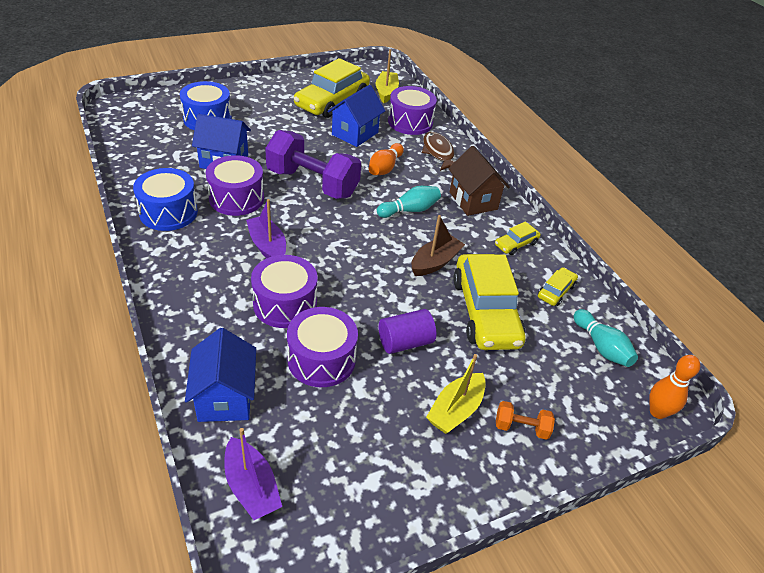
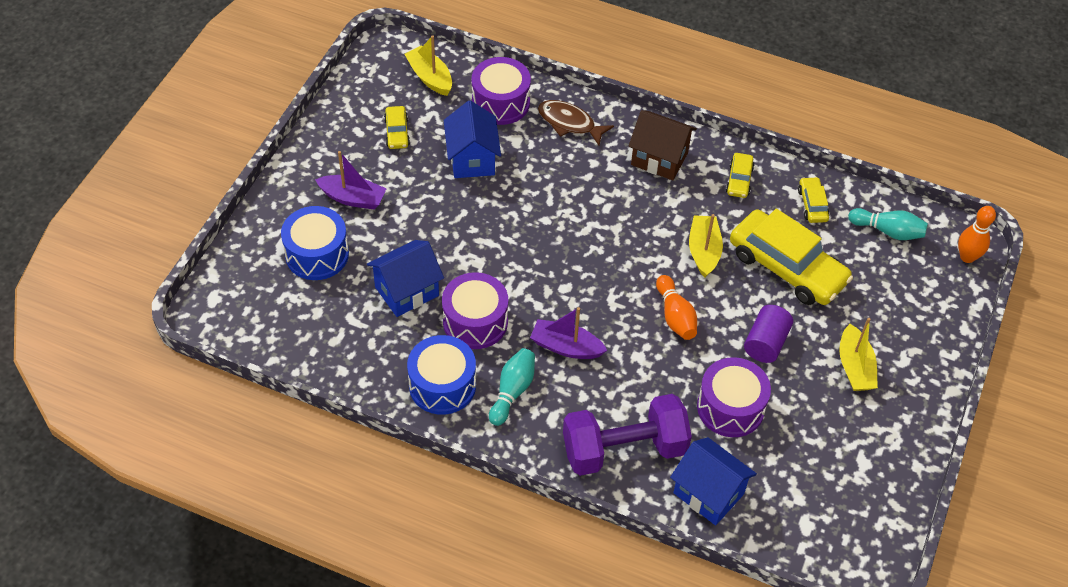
camera: 40 degrees left, 10 degrees up
purple boat [224,428,282,520] -> purple boat moved to [315,151,387,210]
purple drum [251,255,318,328] -> none
purple dumbbell [265,130,361,199] -> purple dumbbell moved to [563,394,692,476]
yellow car [294,58,370,118] -> yellow car [384,106,410,149], size x0.46
orange bowling pin [369,143,404,175] -> orange bowling pin moved to [656,275,697,340]
turquoise bowling pin [377,186,441,218] -> turquoise bowling pin moved to [489,348,535,426]
brown boat [411,215,465,276] -> yellow boat [689,214,723,278]
orange dumbbell [496,401,555,440] -> none

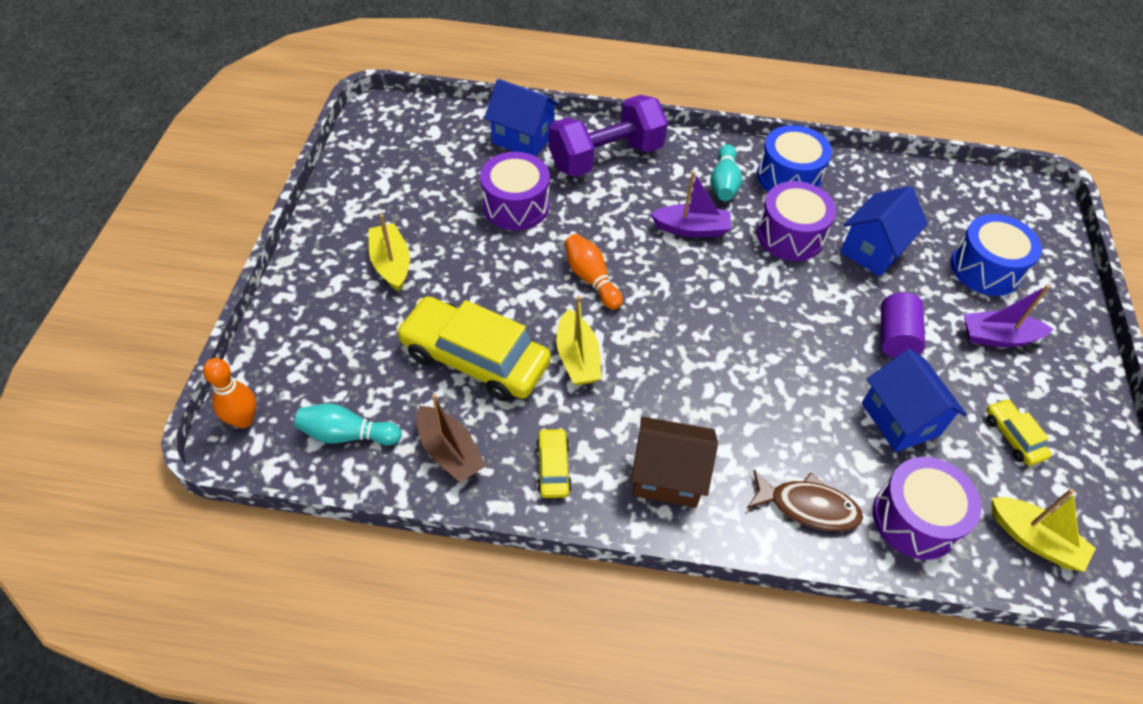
camera: 165 degrees right, 0 degrees up
purple cylinder [744,305,793,363] -> purple cylinder moved to [881,292,925,358]
yellow car [798,177,830,223] -> brown boat [416,394,486,483]

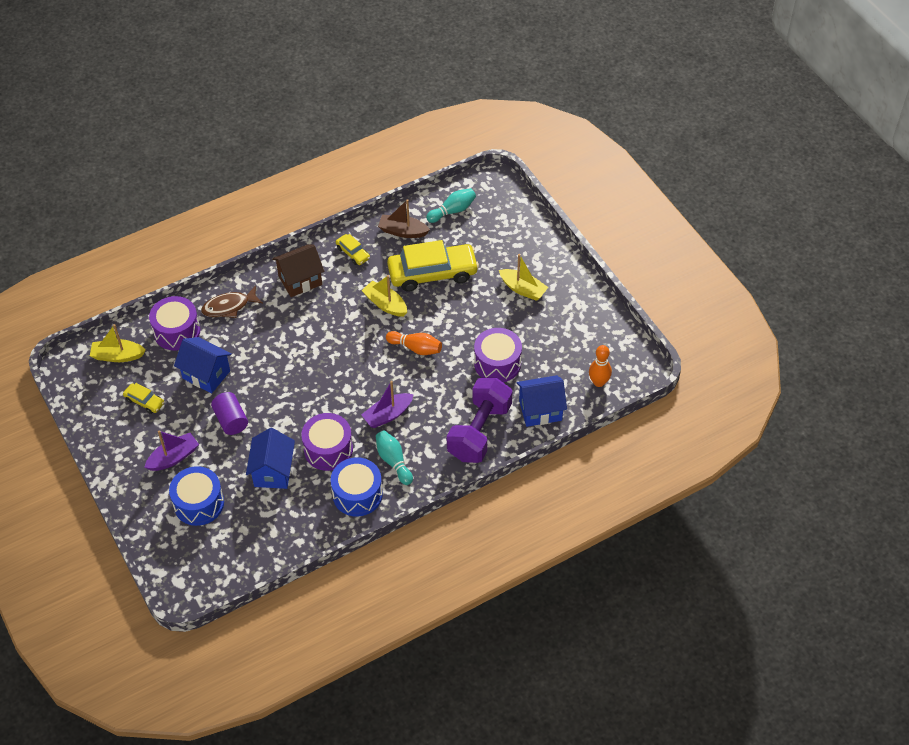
camera: 145 degrees right, 0 degrees up
orange bowling pin [203,358,256,428] -> orange bowling pin moved to [589,345,612,387]

